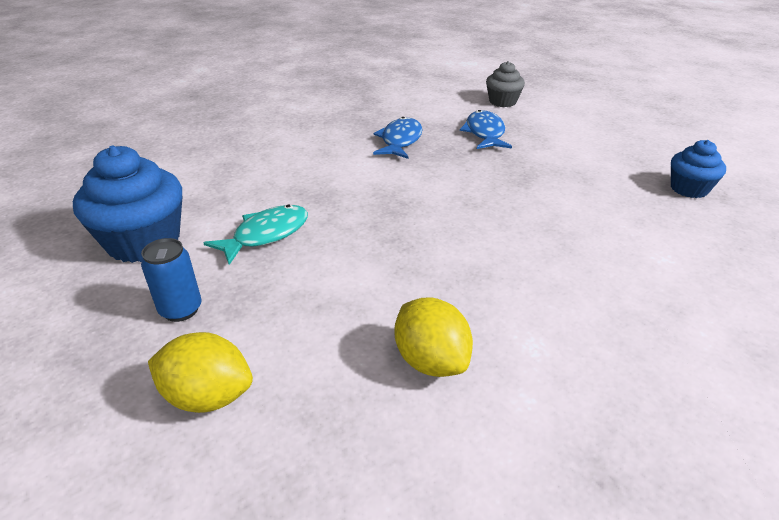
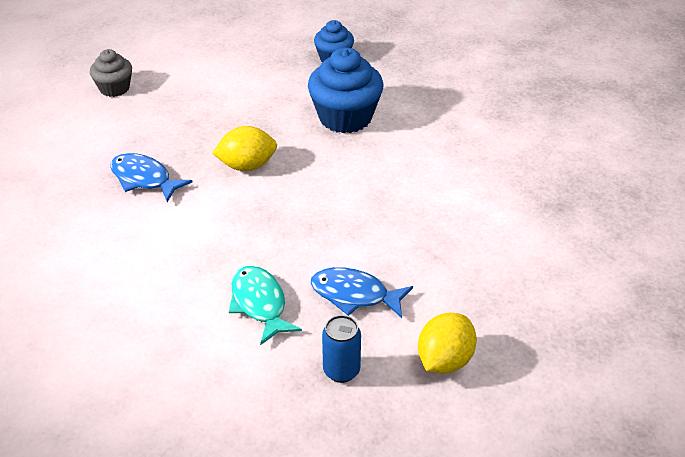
camera: 70 degrees left, 5 degrees up
blue cupcake [73,145,183,263] -> blue cupcake moved to [308,47,384,133]
yellow lemon [394,298,473,377] -> yellow lemon moved to [212,126,277,171]
blue fish [460,110,512,149] -> blue fish moved to [311,267,413,318]

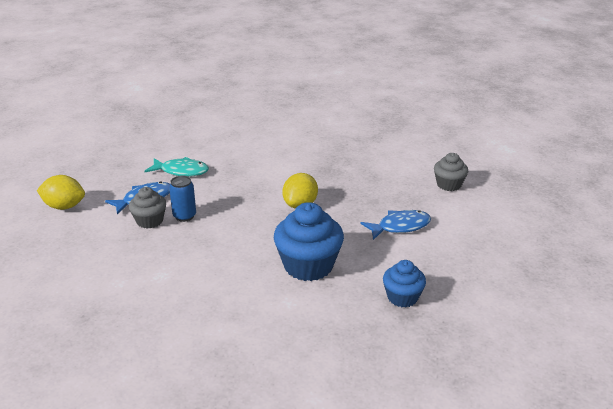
camera: 125 degrees right, 10 degrees down
blue fish [110,153,192,202] -> blue fish moved to [361,210,431,240]
blue can [322,315,361,383] -> blue can moved to [169,176,196,222]
yellow lemon [418,313,477,374] -> yellow lemon turned 60 degrees counterclockwise [37,175,85,210]
none -> grey cupcake [129,187,166,229]

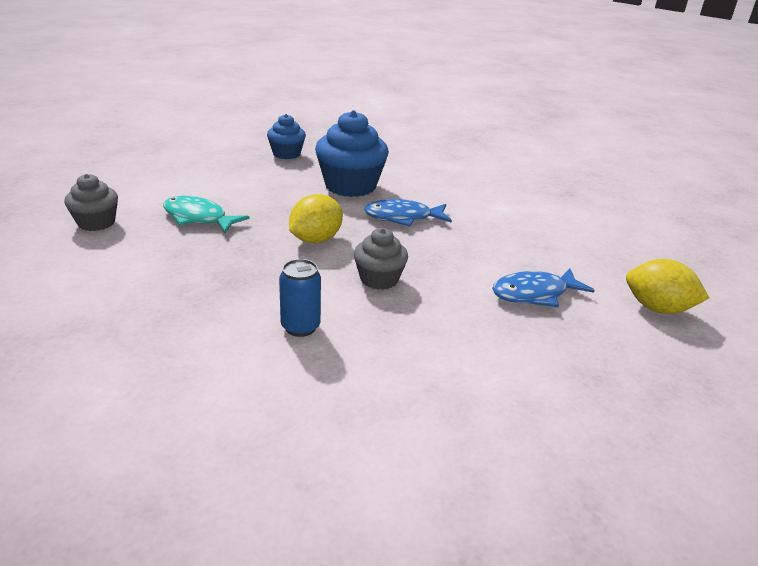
camera: 165 degrees left, 0 degrees up
grey cupcake [129,187,166,229] -> grey cupcake moved to [354,228,408,290]
turquoise fish [145,157,209,177] -> turquoise fish moved to [163,196,249,233]
blue can [169,176,196,222] -> blue can moved to [279,259,321,337]
blue fish [361,210,431,240] -> blue fish moved to [364,199,452,227]

